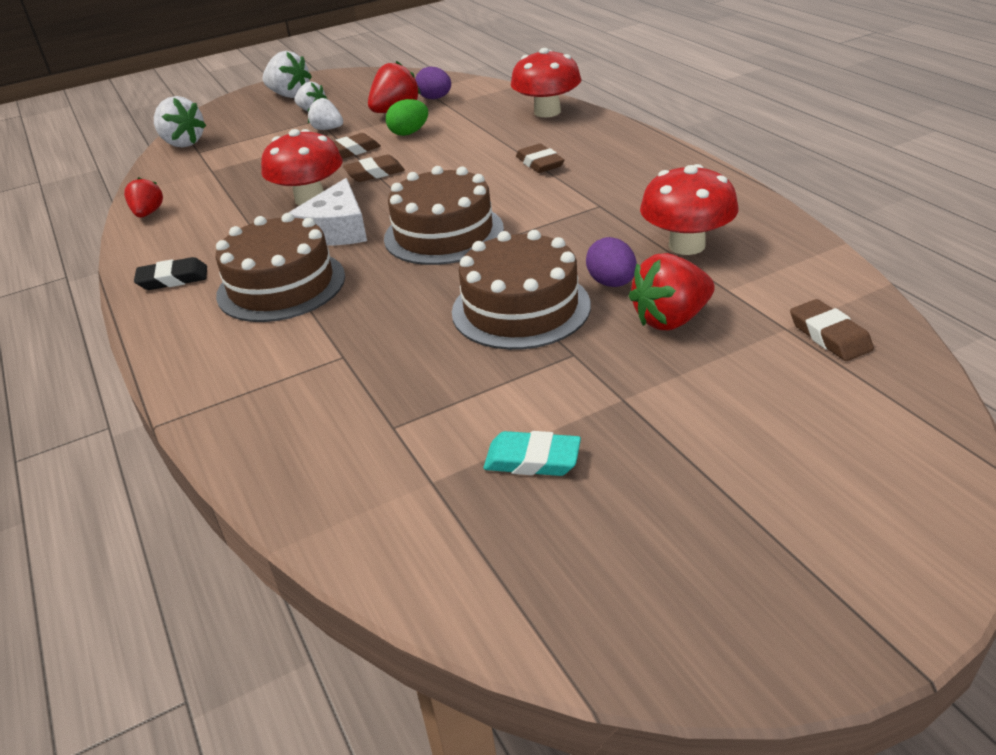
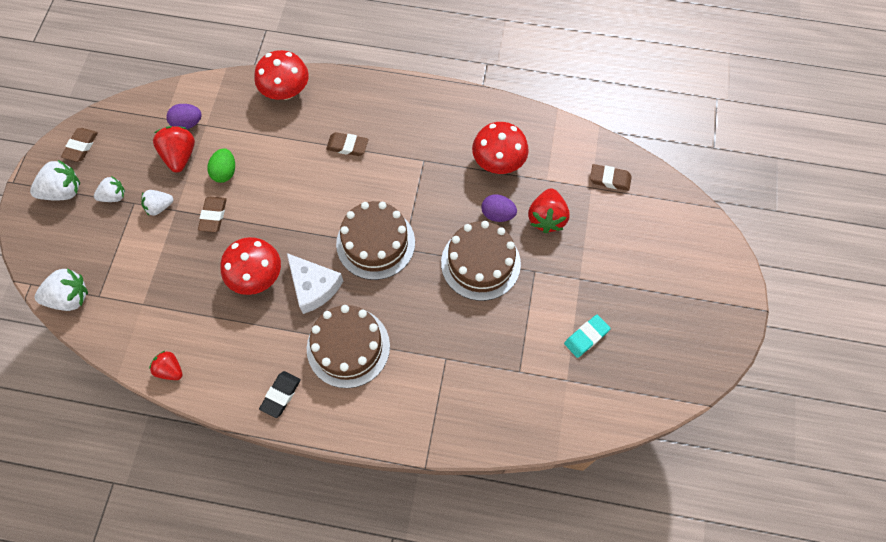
camera: 55 degrees left, 30 degrees up
brown eraser [343,155,405,182] -> brown eraser moved to [61,128,98,162]

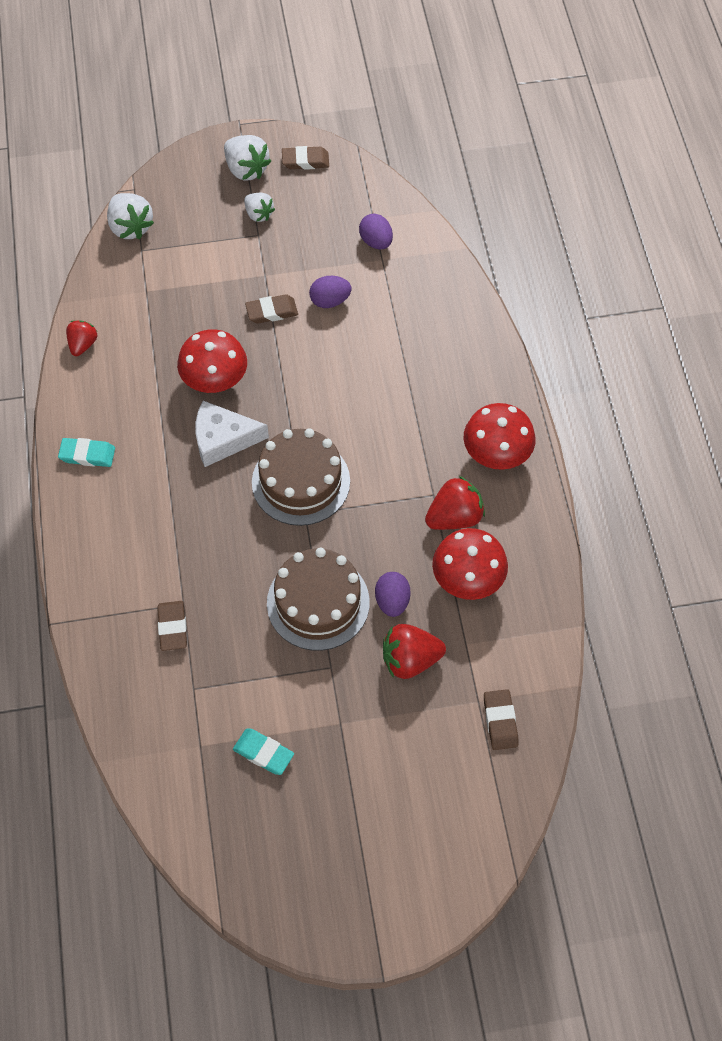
camera: 70 degrees right, 5 degrees down
white strawberry [141,190,173,216] -> none
red strawberry [153,126,195,173] -> red strawberry moved to [425,476,485,530]
green egg [208,148,235,183] -> purple egg [309,276,351,308]
red mushroom [254,50,309,100] -> red mushroom moved to [464,403,536,470]
black eraser [259,371,301,418] -> turquoise eraser [58,438,115,467]
white cheese [287,253,343,314] -> white cheese turned 60 degrees clockwise [195,401,269,467]
brown cake [307,305,390,388] -> none
brown eraser [326,132,368,156] -> brown eraser moved to [157,601,187,651]

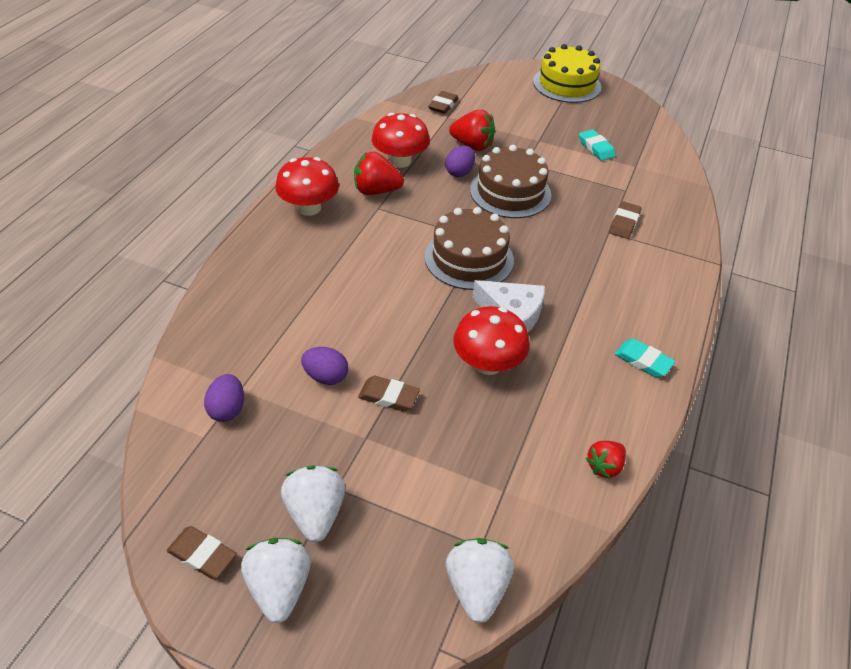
camera: 150 degrees left, 15 degrees down
white strawberry [244,193,275,222] -> white strawberry [281,465,345,542], size x1.56
none -> yellow cake [533,44,601,103]

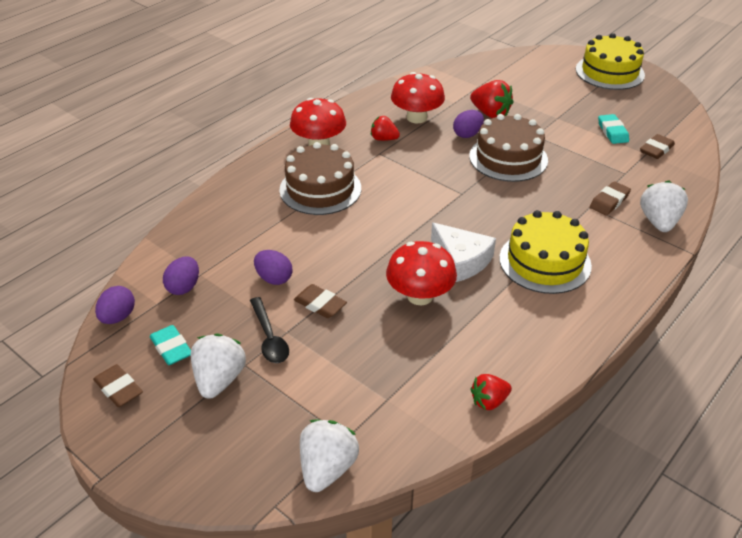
camera: 20 degrees right, 5 degrees down
white strawberry [241,538,311,623] -> white strawberry moved to [640,181,688,232]
red strawberry [354,152,404,195] -> red strawberry [371,116,400,141], size x0.64
brown cake [425,207,514,290] -> brown cake moved to [279,142,361,215]
brown eraser [428,91,459,114] -> brown eraser moved to [640,134,675,159]
turquoise eraser [615,339,675,377] -> turquoise eraser moved to [150,325,191,365]
none -> purple egg [95,286,135,324]
none -> black spoon [250,297,289,363]
none -> yellow cake [499,210,592,294]

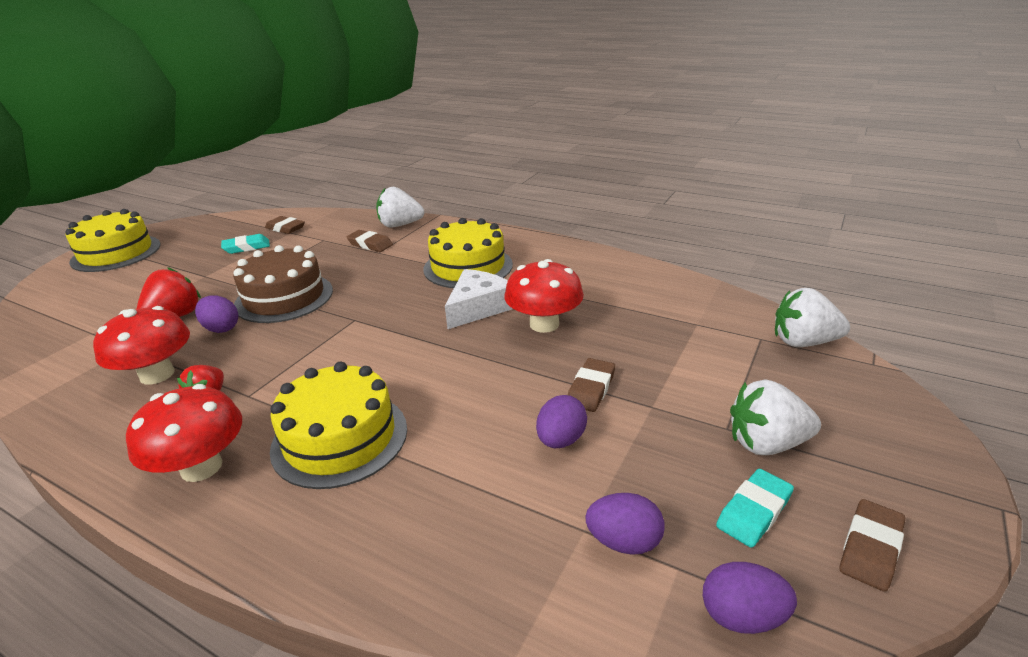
camera: 100 degrees left, 10 degrees down
black spoon [250,297,289,363] -> none
brown cake [279,142,361,215] -> yellow cake [270,362,407,489]
red strawberry [470,374,512,410] -> none

